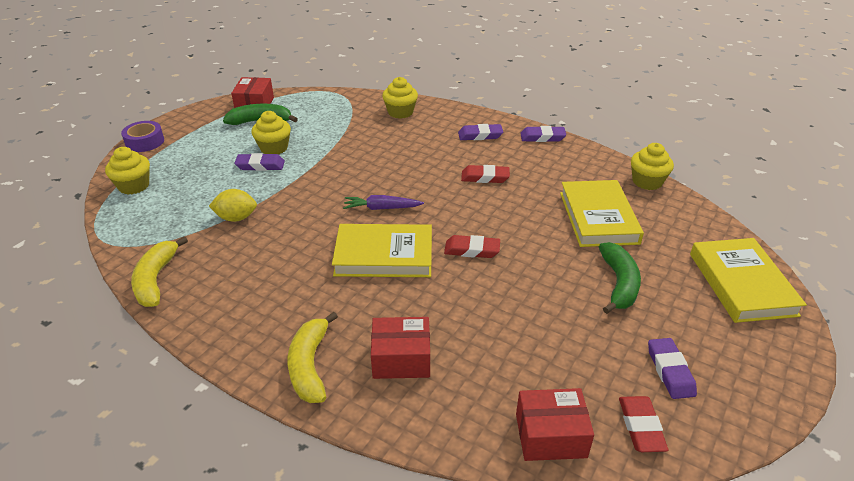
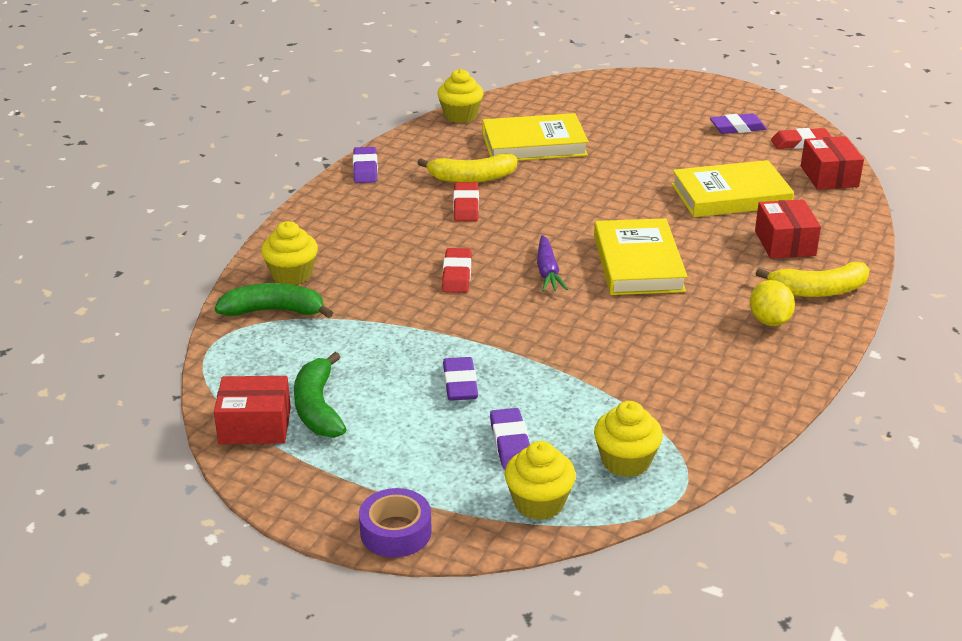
camera: 95 degrees left, 5 degrees down
yellow banana [131,236,188,307] -> yellow banana moved to [418,154,517,183]
yellow lemon [209,189,257,222] -> yellow lemon moved to [750,280,795,326]
yellow cupcake [251,111,291,154] -> yellow cupcake moved to [594,401,663,477]
red eraser [444,235,500,258] -> red eraser moved to [442,248,472,293]
purple eraser [458,124,503,140] -> purple eraser moved to [490,408,530,470]
green banana [599,242,641,314] -> green banana moved to [215,283,333,318]
yellow book [690,238,807,323] -> yellow book moved to [672,160,794,217]

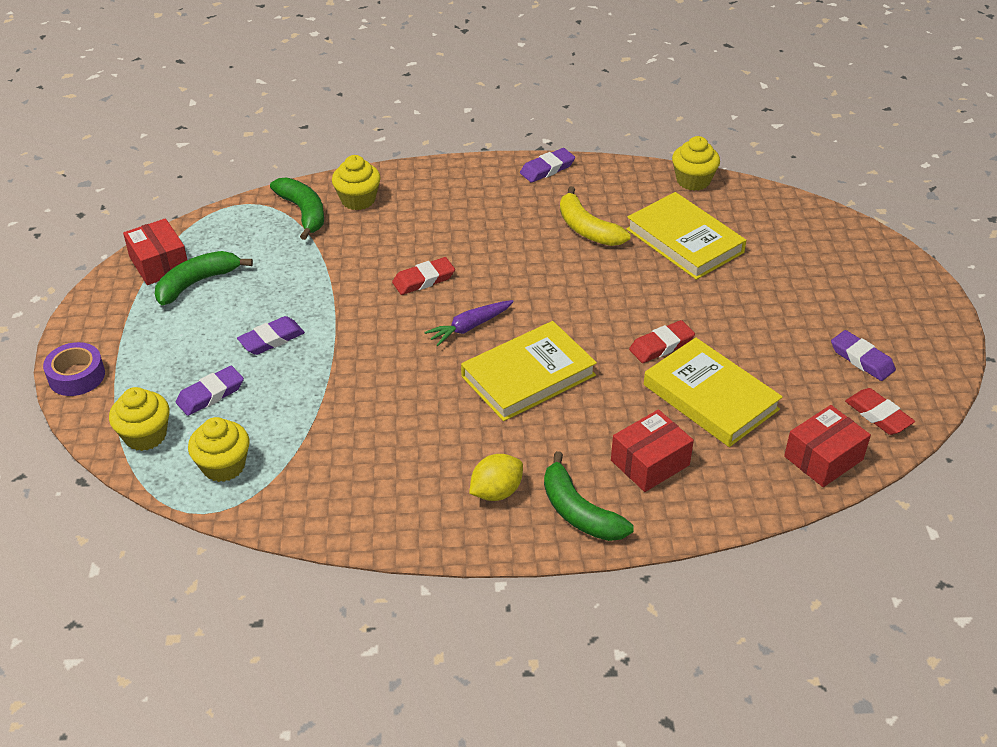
camera: 60 degrees right, 10 degrees up
red eraser [453,182,479,221] -> red eraser moved to [629,320,695,363]
yellow banana [755,262,870,297] -> green banana [544,451,634,541]

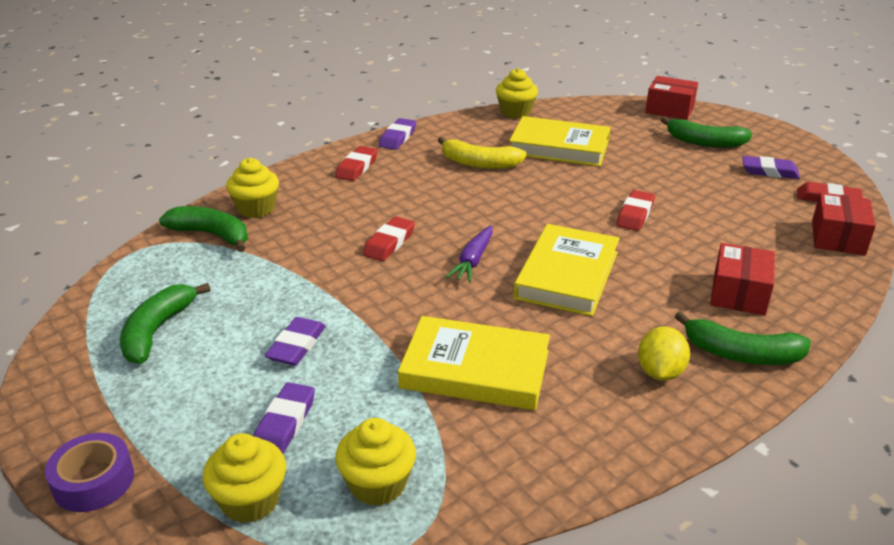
camera: 35 degrees left, 10 degrees down
red box [123,218,187,285] -> red box moved to [645,76,698,120]
yellow book [644,338,783,447] -> yellow book moved to [398,316,550,410]
none -> red eraser [335,146,378,181]
none -> green banana [661,117,752,148]

